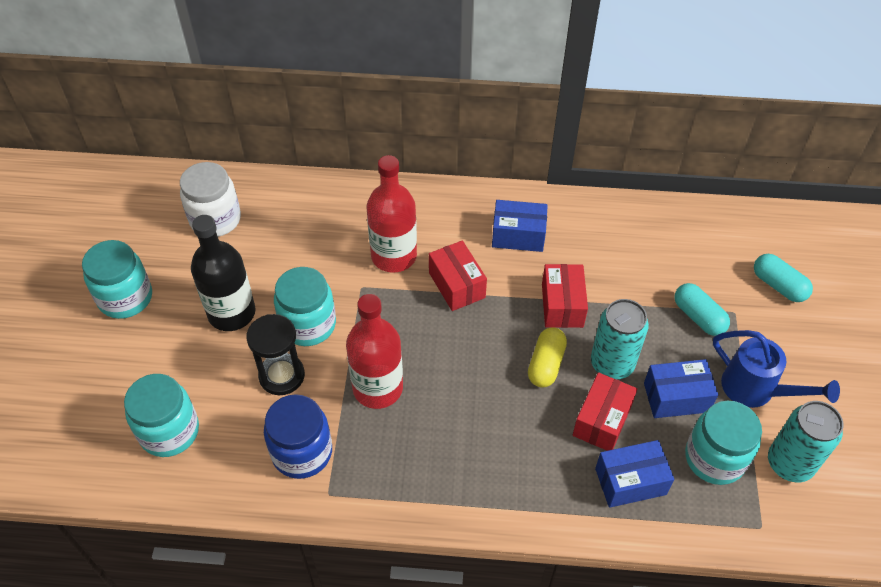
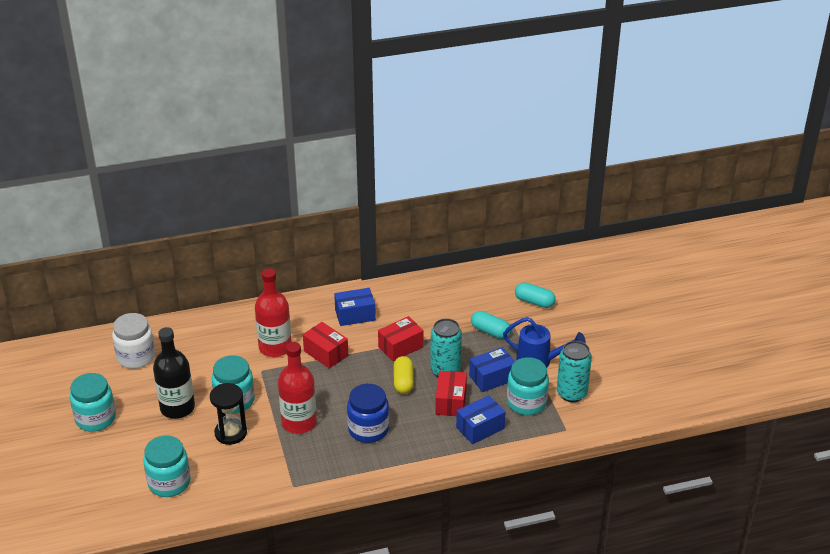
camera: 20 degrees left, 15 degrees down
blue jar [264,394,332,479] -> blue jar moved to [347,384,389,443]
red box [542,264,588,328] -> red box turned 75 degrees clockwise [378,316,424,362]

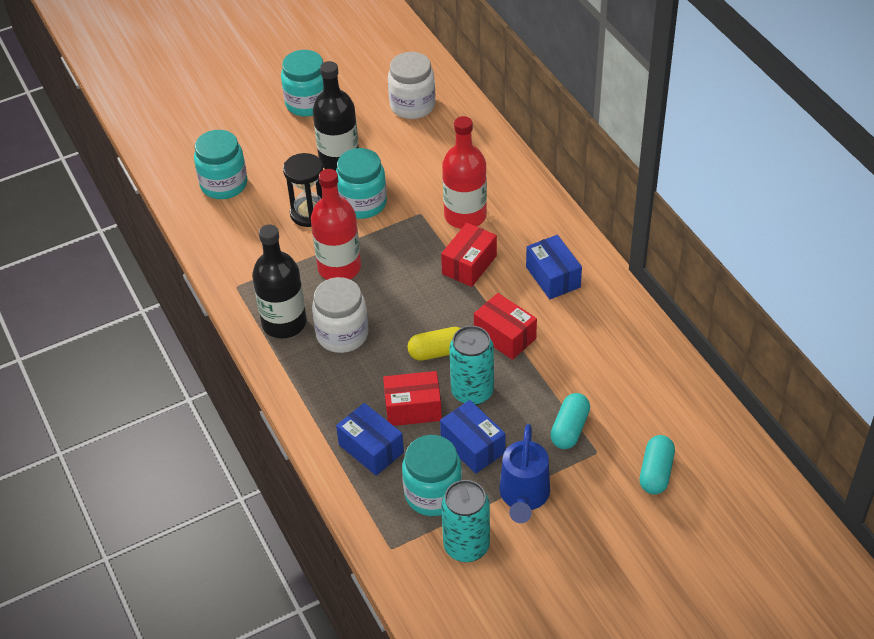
camera: 80 degrees right, 10 degrees up
blue jar [347,384,389,443] -> white jar [312,277,369,353]
none -> black bottle [252,224,307,339]

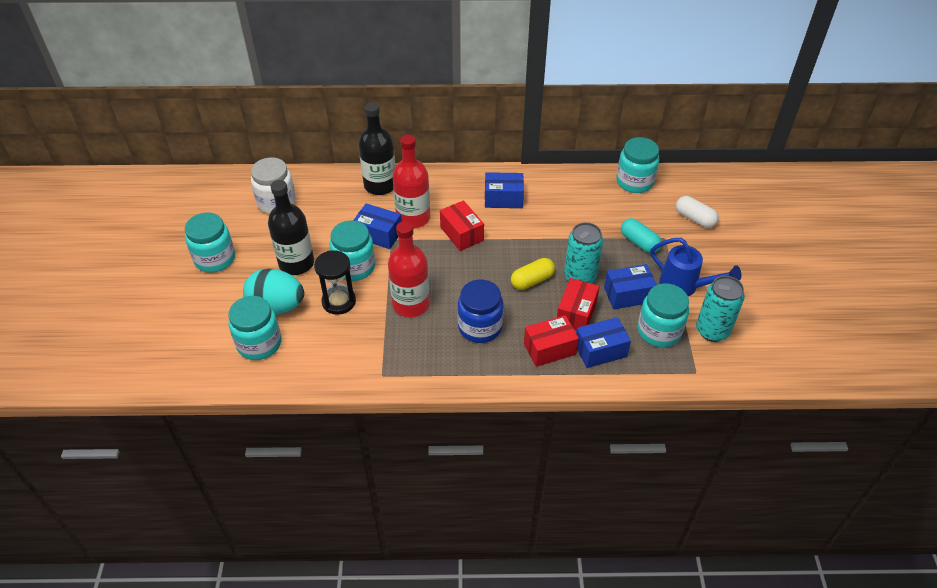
camera: 65 degrees left, 0 degrees up
black bottle [252,224,307,339] -> black bottle moved to [359,102,395,195]
white jar [312,277,369,353] -> blue jar [457,279,504,343]
yellow capsule [407,327,460,361] -> yellow capsule turned 45 degrees clockwise [511,258,555,290]
red box [474,293,537,360] -> red box moved to [524,315,579,367]
turquoise capsule [640,435,675,495] -> white capsule [676,196,719,228]
none -> turquoise egg [243,269,304,315]
none -> blue box [353,203,401,249]
none -> turquoise jar [616,137,660,193]

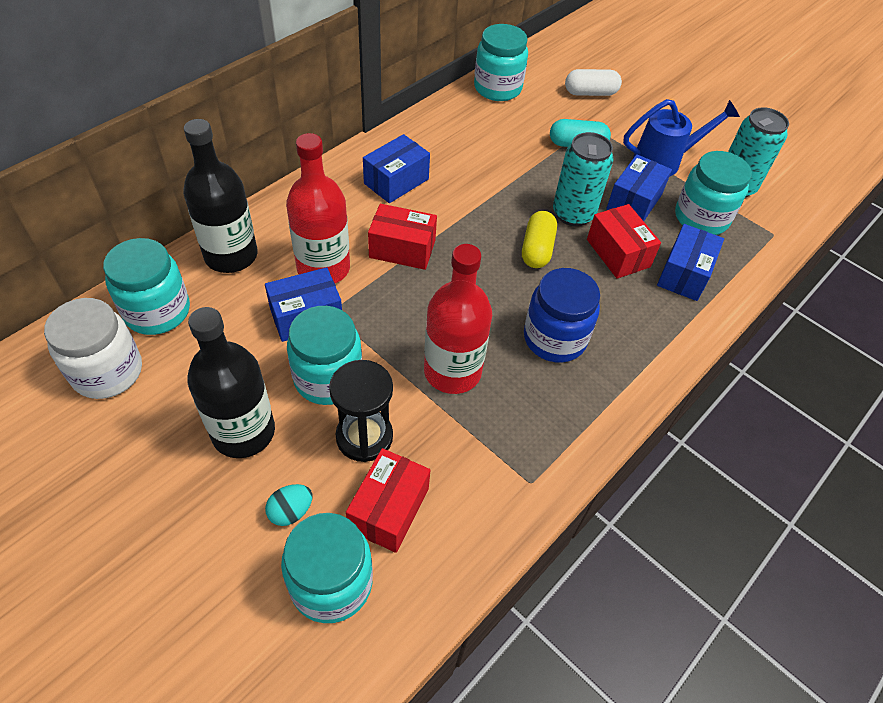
camera: 50 degrees left, 5 degrees up
turquoise jar [185,213,235,273] -> turquoise jar moved to [103,238,190,335]
turquoise egg [243,269,304,315] -> turquoise egg [265,484,312,526], size x0.44
red box [524,315,579,367] -> red box moved to [346,448,430,553]

